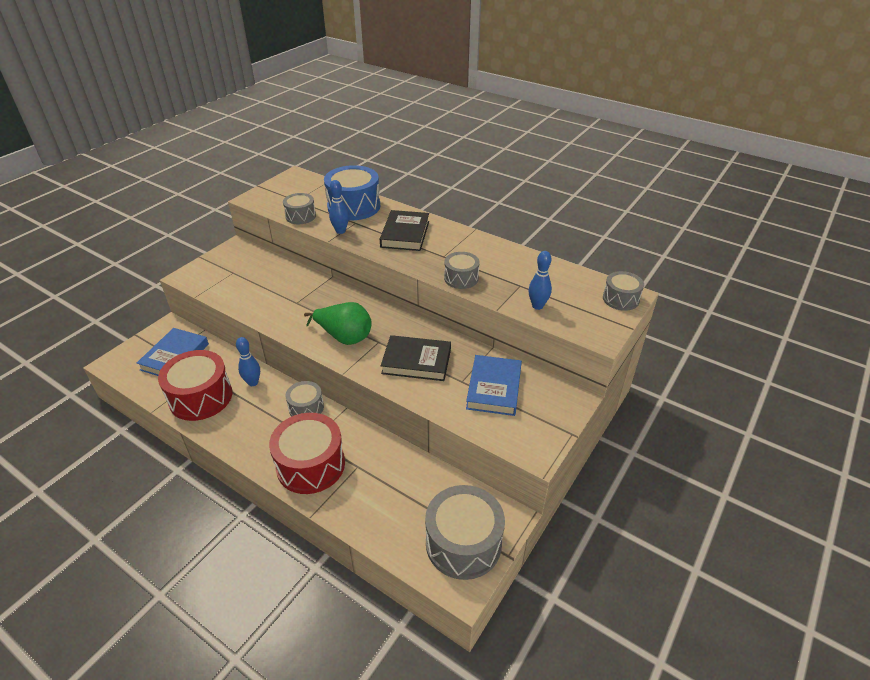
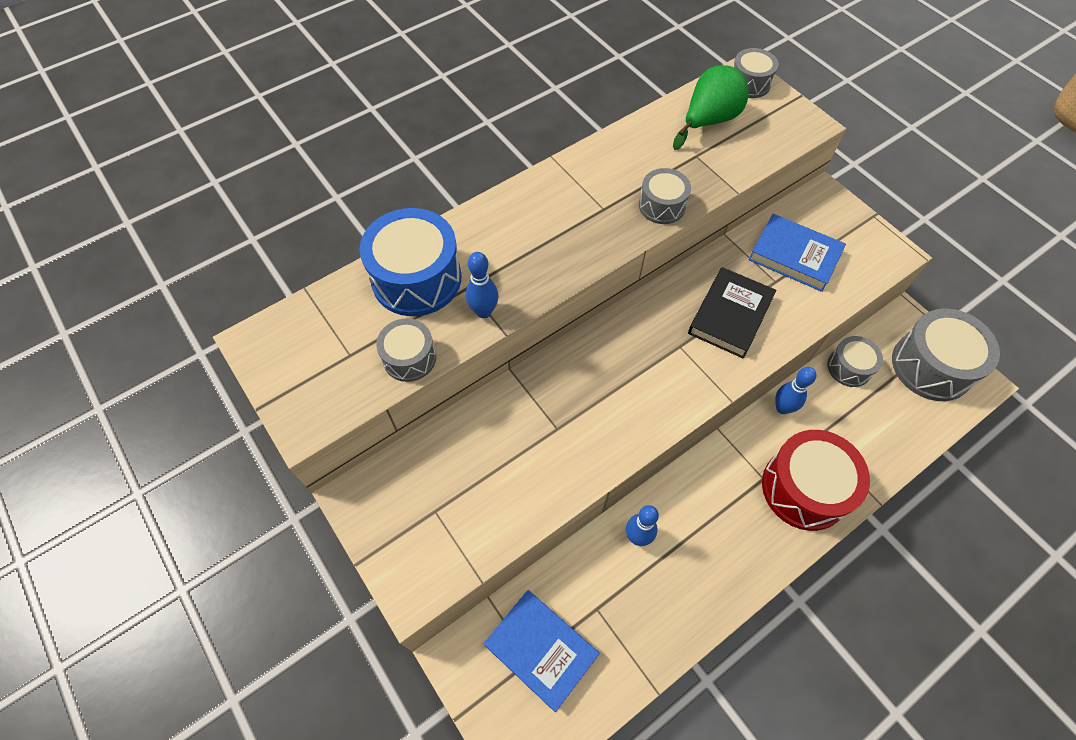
camera: 70 degrees left, 20 degrees up
red drum [158,350,232,421] -> none
grey drum [285,381,324,417] -> grey drum moved to [827,336,883,387]
green pear [304,302,371,345] -> green pear moved to [673,65,749,150]
black book [380,210,429,251] -> none
blue bowling pin [529,251,552,310] -> blue bowling pin moved to [775,367,817,414]

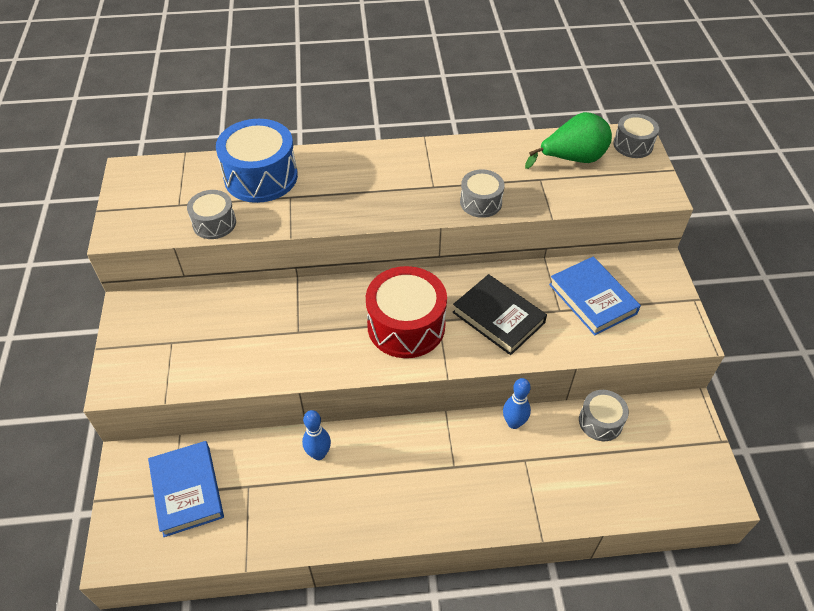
camera: 30 degrees right, 10 degrees down
blue bowling pin [466,252,498,318] -> none
black book [688,267,776,359] -> black book turned 75 degrees clockwise [453,274,547,355]
red drum [762,430,870,531] -> red drum moved to [366,266,447,358]
grey drum [892,309,1000,401] -> none

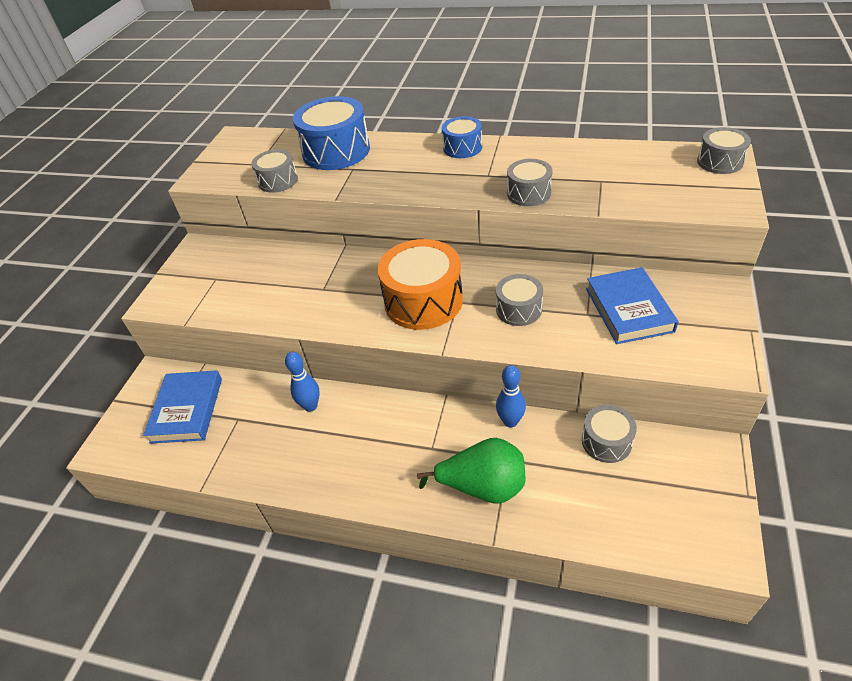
camera: 25 degrees right, 5 degrees down
red drum [366,266,447,358] -> orange drum [378,239,463,330]
black book [453,274,547,355] -> grey drum [496,274,543,326]
green pear [525,112,612,169] -> green pear moved to [417,438,526,504]
none -> blue drum [442,116,482,158]

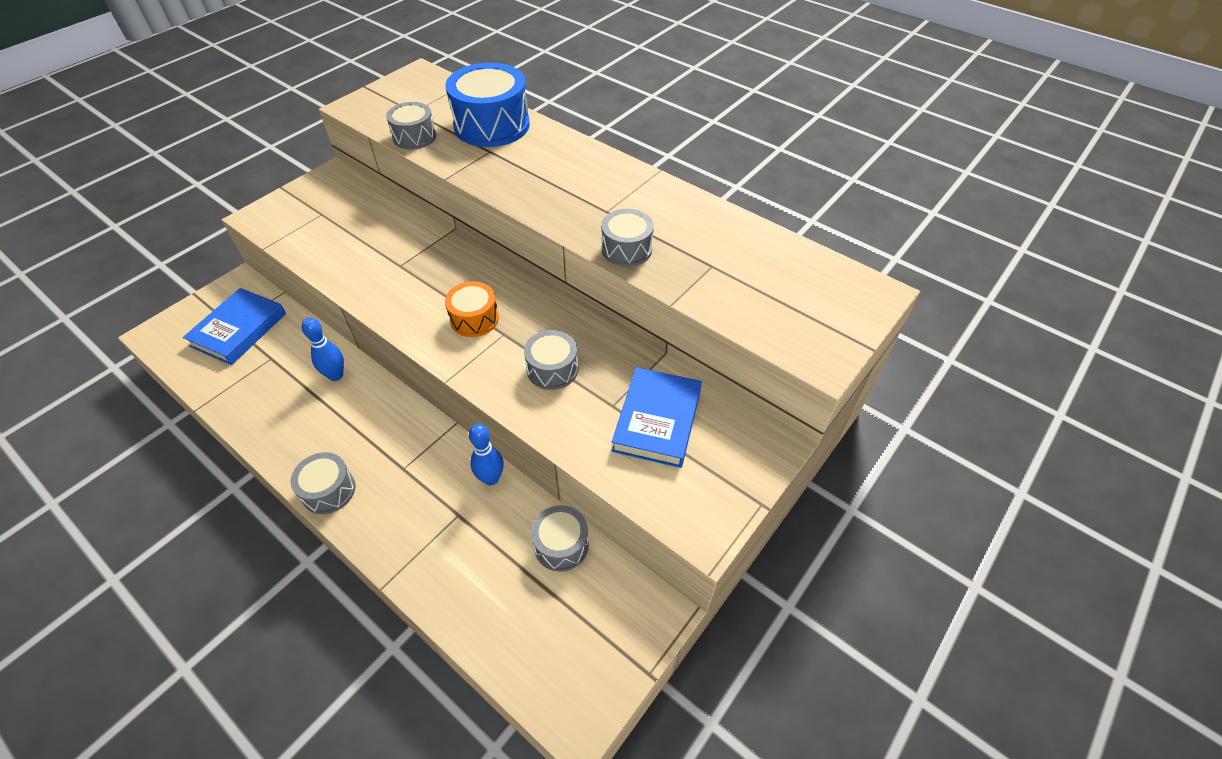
camera: 20 degrees right, 5 degrees up
orange drum [378,239,463,330] -> orange drum [445,281,499,337], size x0.56
green pear [417,438,526,504] -> none
blue drum [442,116,482,158] -> none
grey drum [697,127,751,174] -> grey drum moved to [290,452,355,514]

